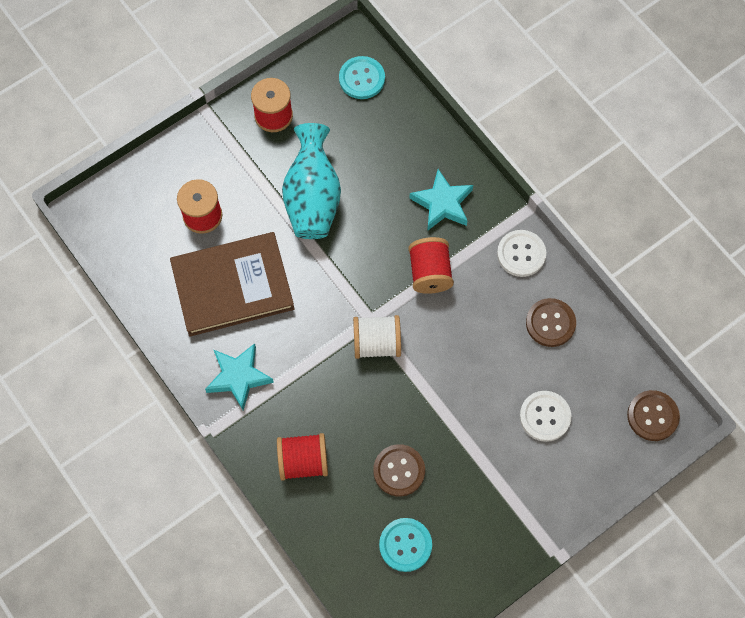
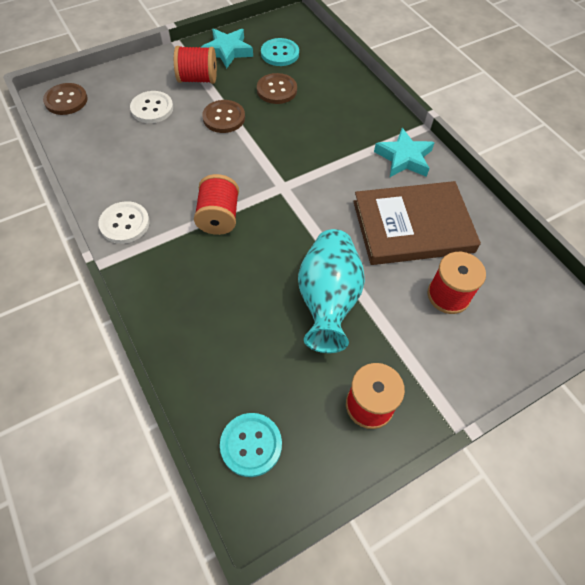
camera: 175 degrees left, 10 degrees down
red spool [277,433,328,481] -> red spool moved to [174,46,217,84]
white spool [353,315,401,359] -> none
turquoise star [409,169,473,231] -> turquoise star moved to [200,28,253,68]
brown button [526,298,576,347] -> brown button moved to [202,100,245,133]

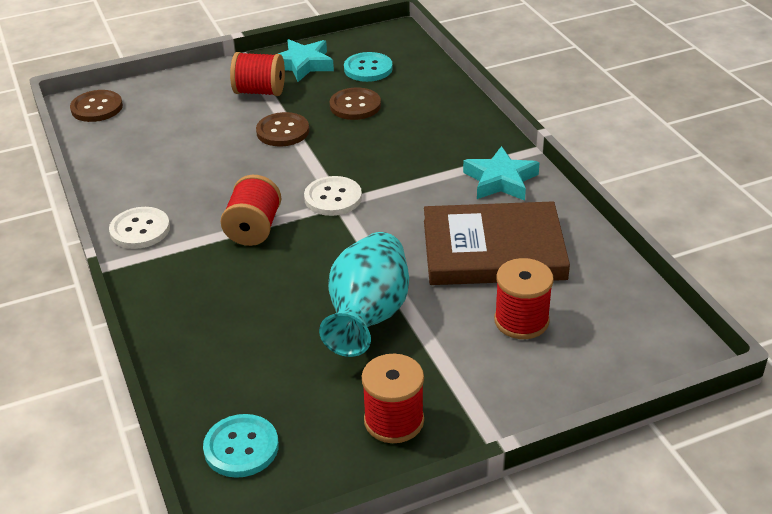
camera: 10 degrees right, 20 degrees down
white button [130,91,173,123] -> white button moved to [304,176,362,216]

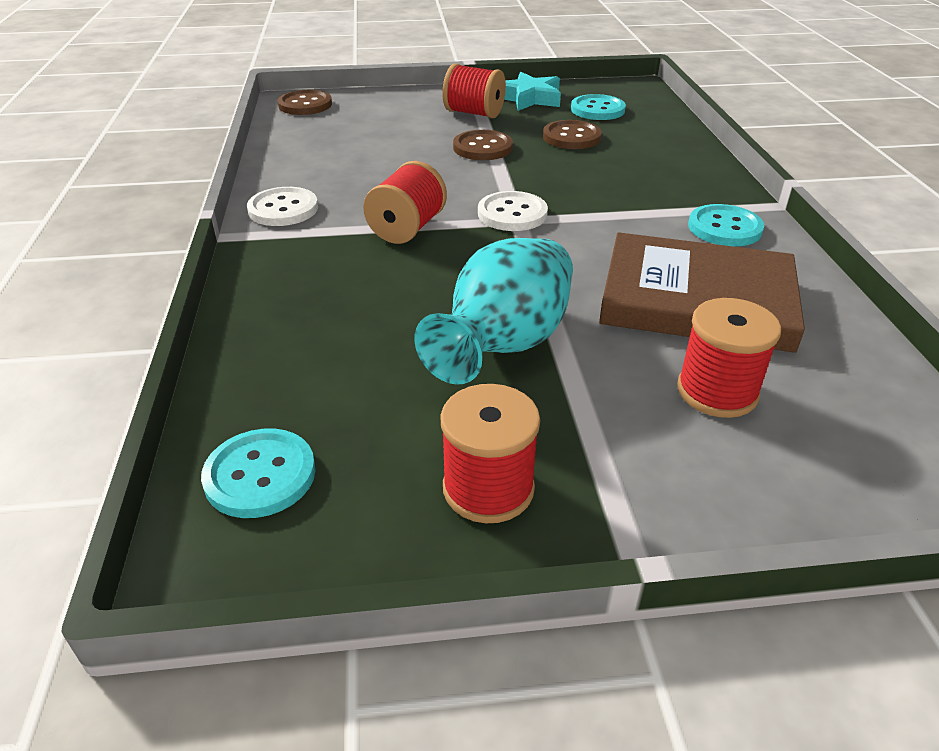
camera: 15 degrees right, 0 degrees up
turquoise star [463,146,540,201] -> turquoise button [688,204,764,246]

